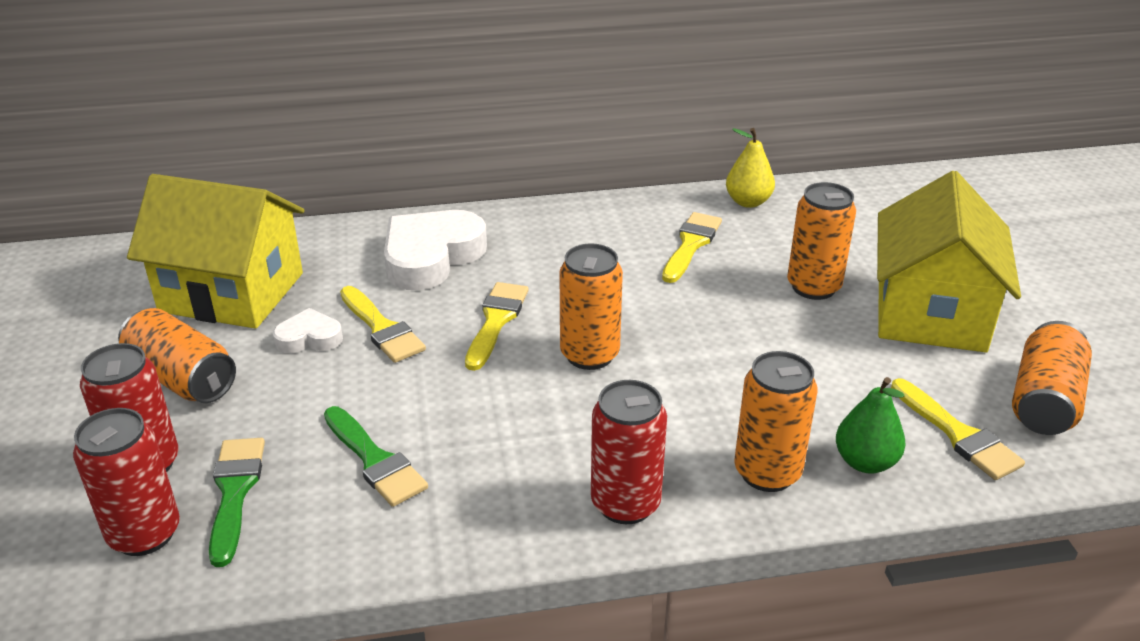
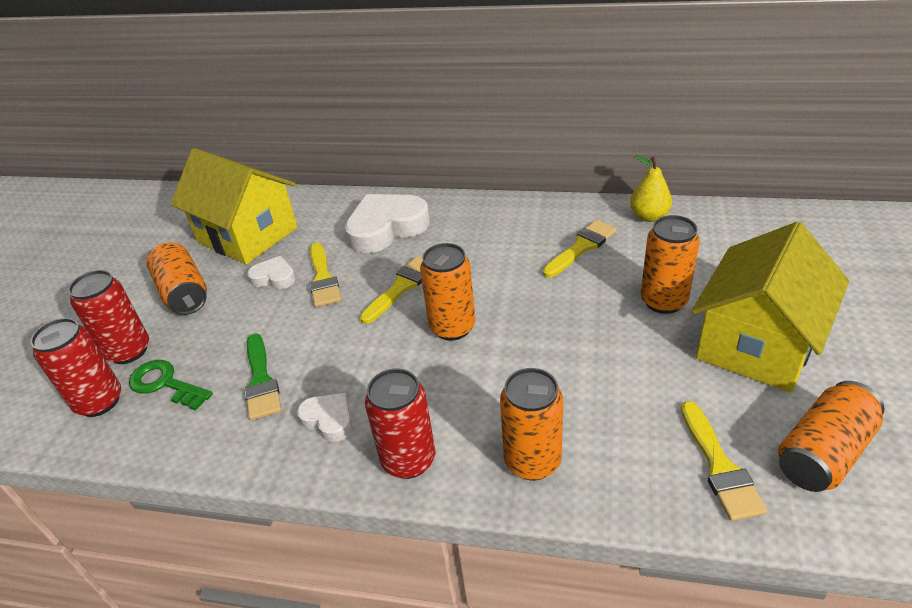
camera: 25 degrees right, 5 degrees up
green brush [209,438,265,567] -> green key [129,360,213,410]
green pear [836,377,906,474] -> none
none -> white heart [297,393,352,442]

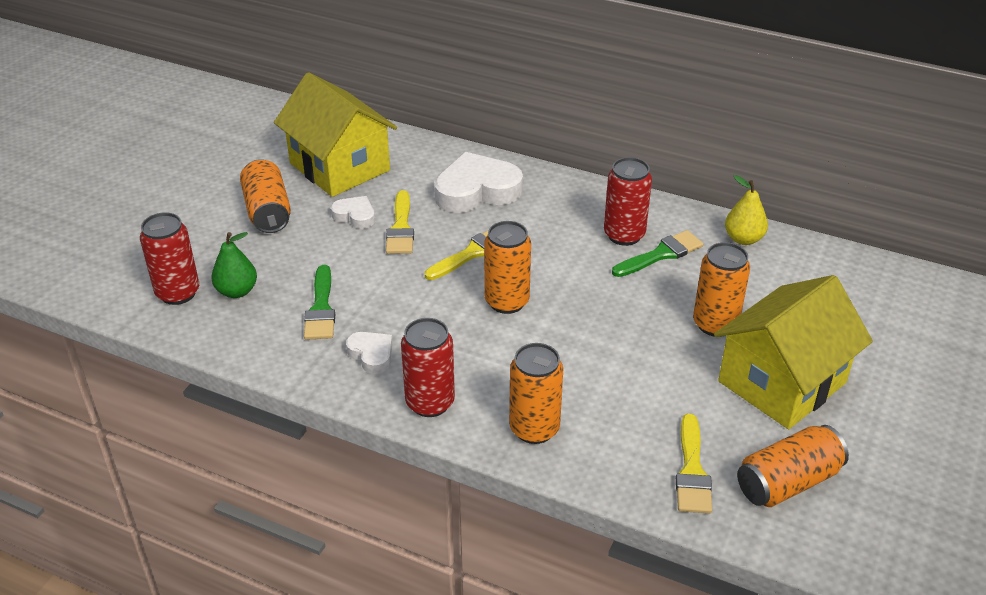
camera: 10 degrees right, 0 degrees up
red can [68,270,149,364] -> red can moved to [604,157,652,246]
green key [129,360,213,410] -> green pear [211,232,257,298]
yellow brush [543,220,617,278] -> green brush [612,230,703,277]

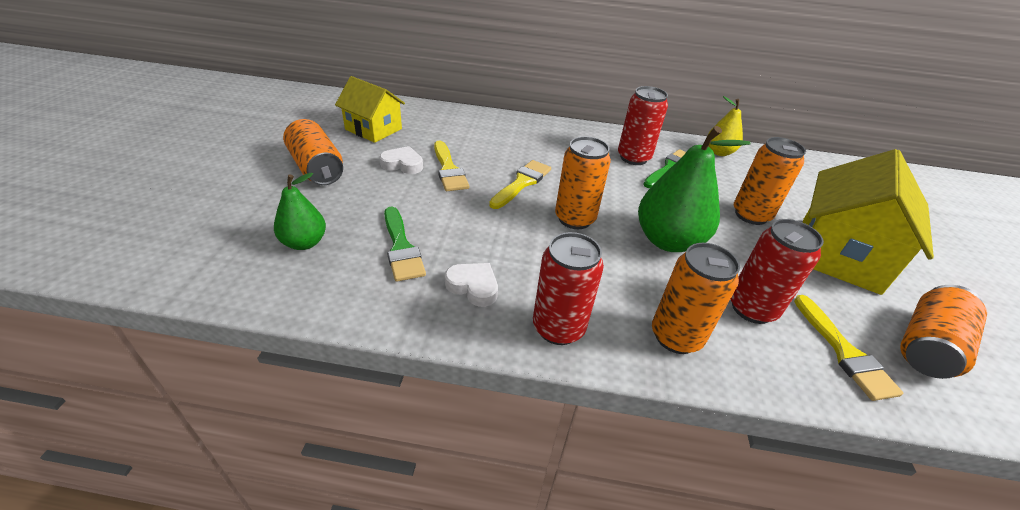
camera: 20 degrees left, 0 degrees up
red can [140,212,199,305] -> red can moved to [731,219,824,324]
yellow house [274,72,397,197] -> yellow house [335,76,405,143], size x0.61
white heart [434,152,523,213] -> none
none -> green pear [638,126,750,252]

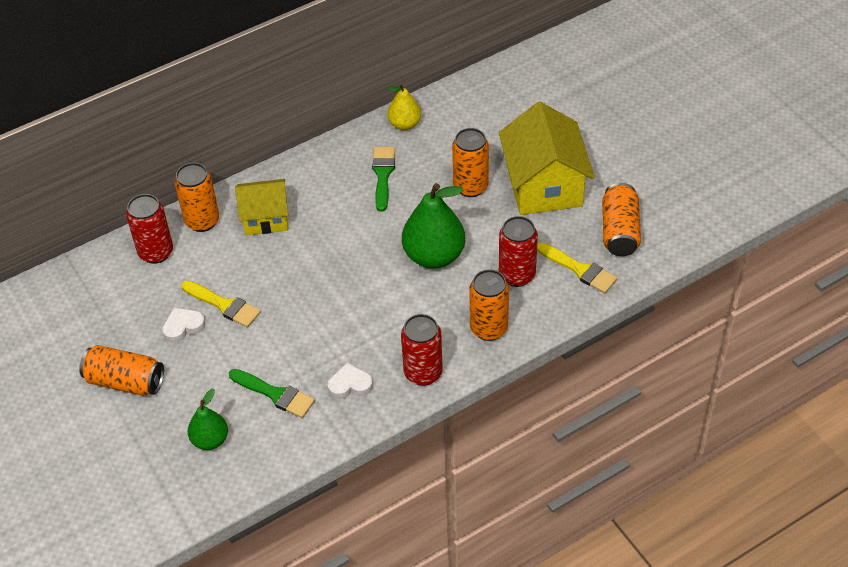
camera: 35 degrees left, 10 degrees up
yellow house [335,76,405,143] -> yellow house moved to [235,179,288,235]
yellow brush [489,160,551,209] -> none
orange can [555,136,611,229] -> orange can moved to [175,163,219,232]
red can [618,86,668,165] -> red can moved to [126,194,173,264]

